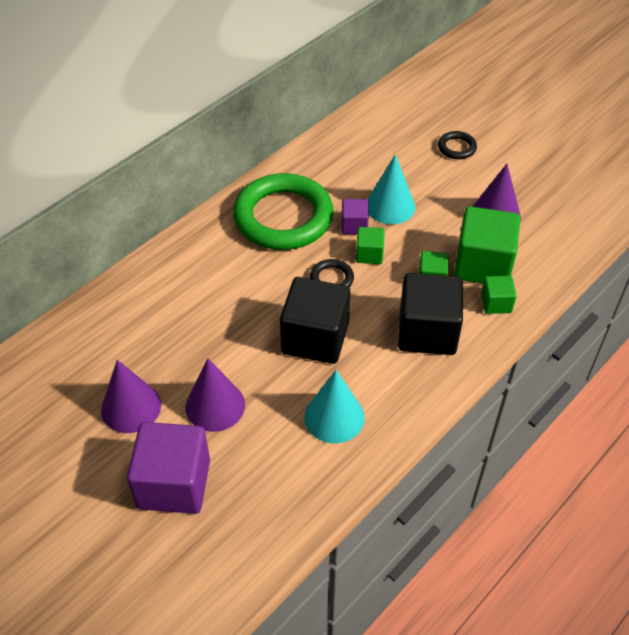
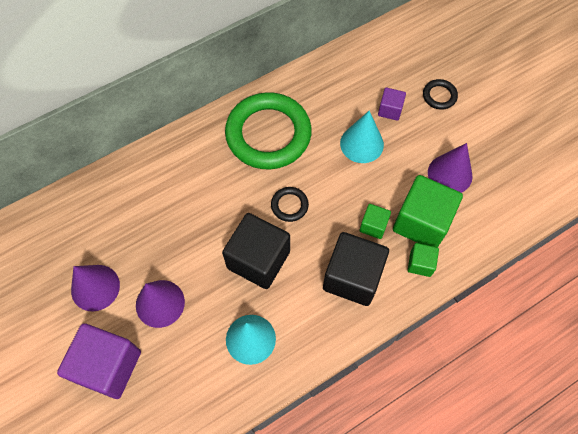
camera: 15 degrees right, 15 degrees up
purple cube [342,199,369,234] -> purple cube moved to [378,88,406,121]
green cube [356,227,385,264] -> none

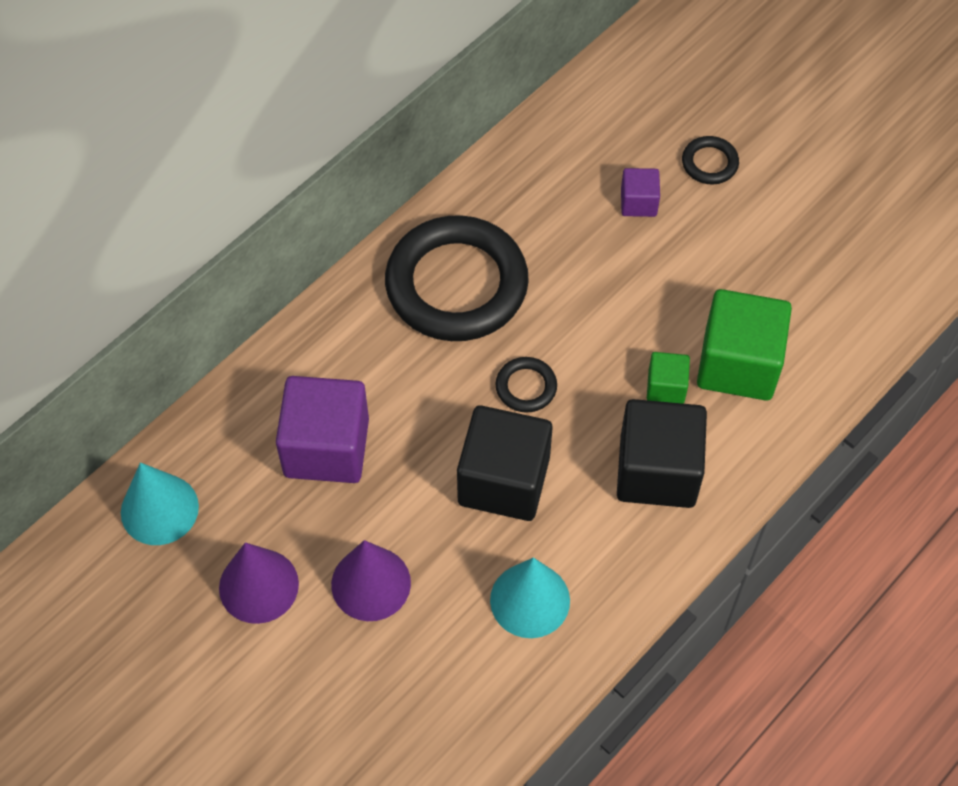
camera: 15 degrees left, 5 degrees down
purple cube [57,323,141,399] -> purple cube moved to [276,376,369,483]
green ring [225,92,312,169] -> black ring [385,215,529,341]
turquoise cone [340,111,384,163] -> turquoise cone moved to [121,462,199,545]
green cube [408,243,439,277] -> none
purple cone [428,143,473,193] -> none

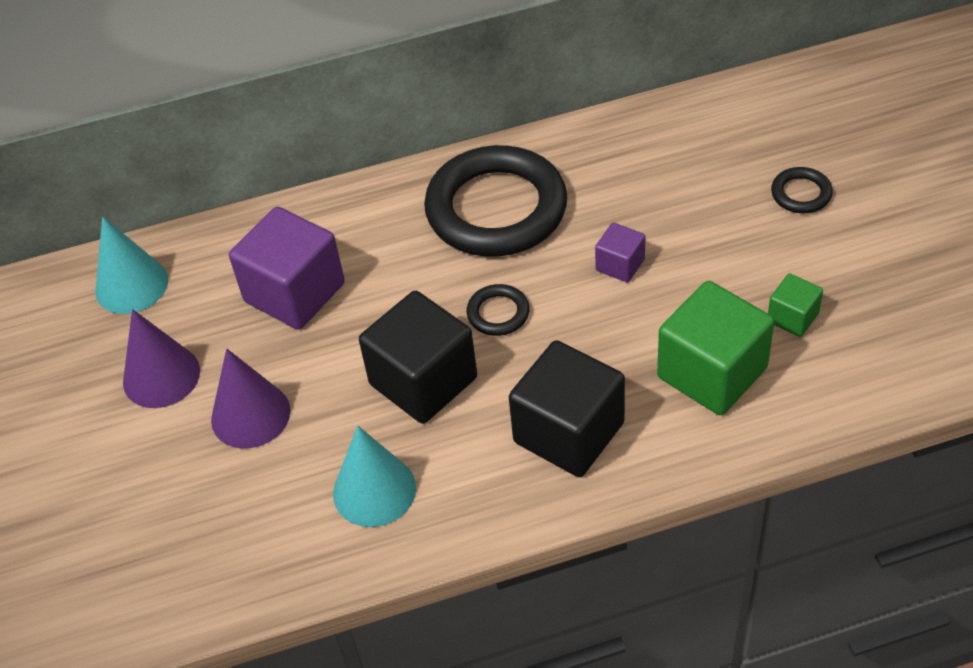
camera: 35 degrees right, 10 degrees down
purple cube [621,168,660,217] -> purple cube moved to [595,223,645,282]
green cube [647,352,690,404] -> green cube moved to [768,273,823,337]

